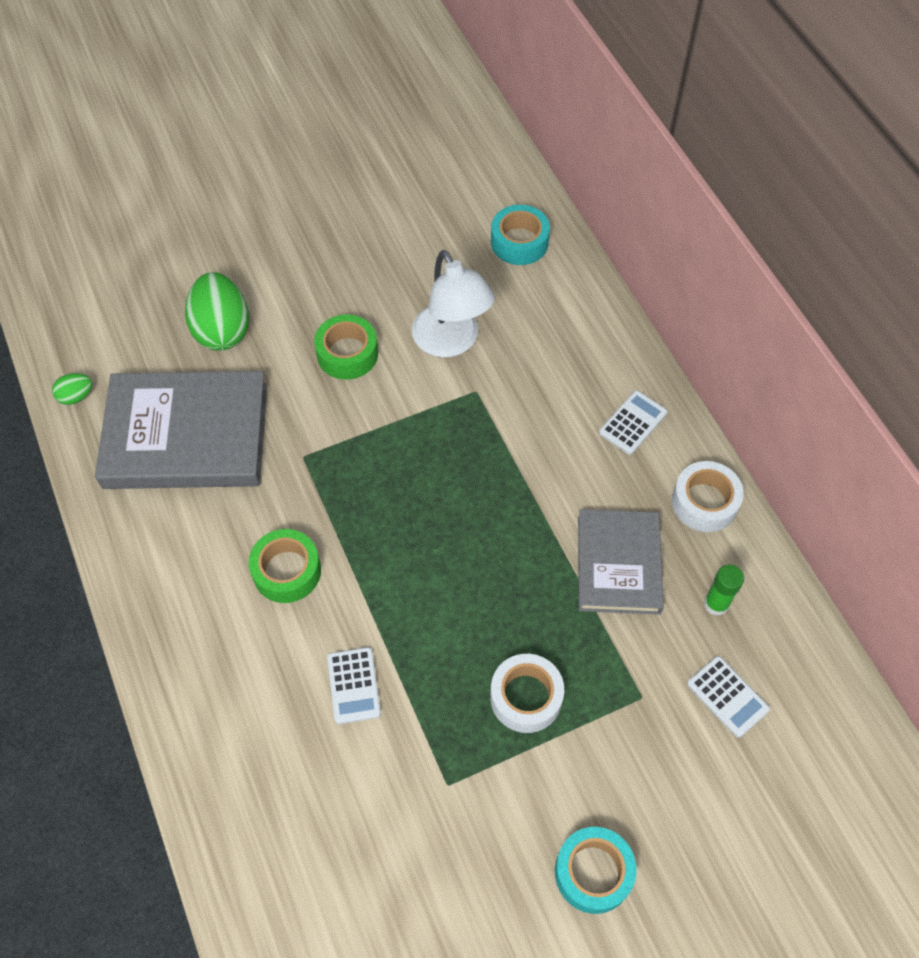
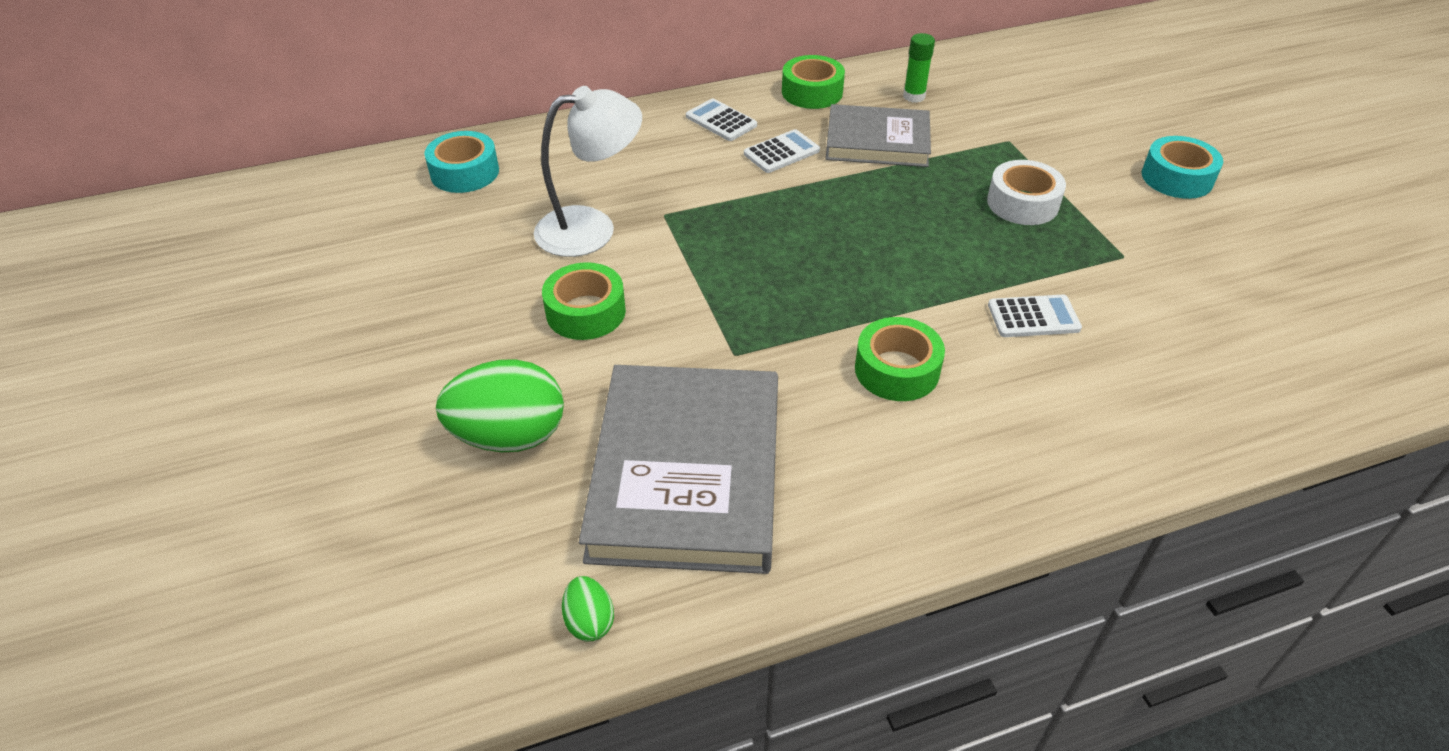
camera: 85 degrees left, 15 degrees down
white tape [672,461,744,532] -> green tape [782,55,845,109]
white calculator [687,656,770,738] -> white calculator moved to [744,129,820,173]

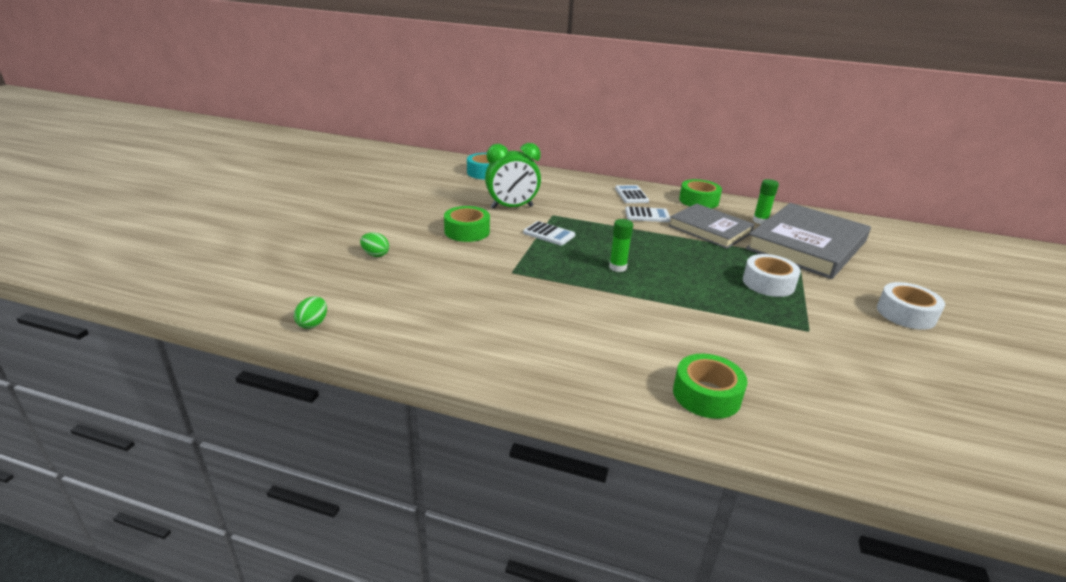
camera: 35 degrees right, 15 degrees down
green egg [436,359,564,452] -> green egg [360,233,389,257], size x0.47
white lamp [534,86,642,257] -> green clock [485,143,541,209]
grey book [579,365,778,574] -> grey book moved to [746,203,871,279]
green tape [855,317,945,401] -> green tape moved to [673,354,747,419]
white calculator [988,295,1082,337] -> white calculator moved to [523,221,575,246]
turquoise tape [1142,136,1223,199] -> white tape [877,282,945,330]
none -> green glue stick [609,219,633,272]

